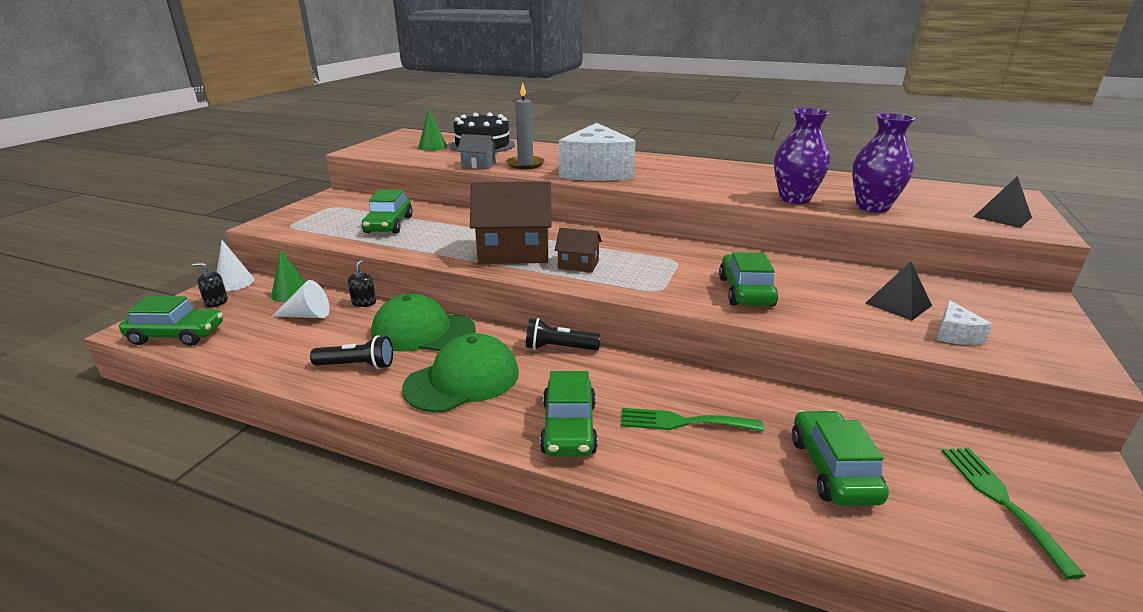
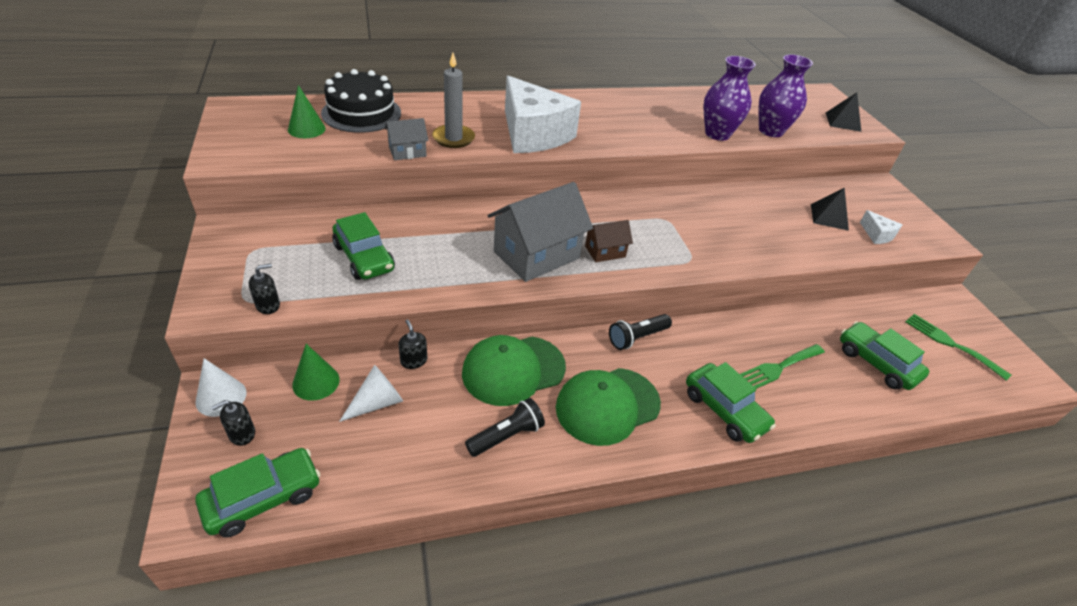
camera: 40 degrees left, 15 degrees up
green cap [402,333,519,413] -> green cap turned 135 degrees counterclockwise [556,368,661,446]
brown house [470,181,552,264] -> grey house [488,182,593,282]
green car [719,252,778,306] -> none
none -> black soap dispenser [249,264,280,314]

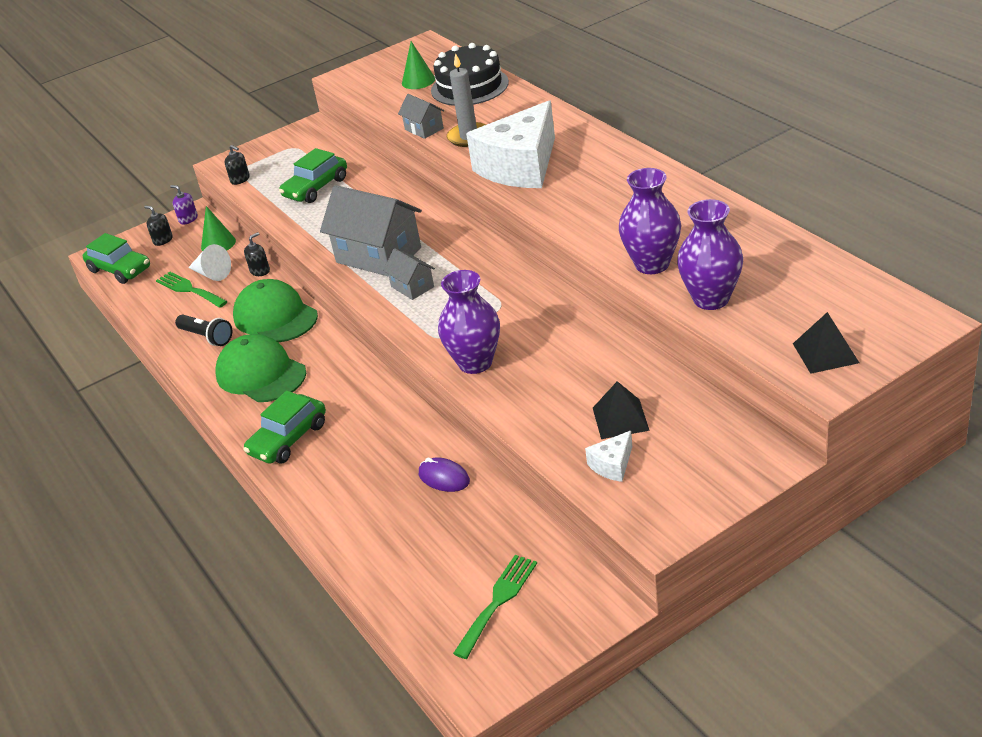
camera: 80 degrees right, 5 degrees down
white cone [195,358,247,417] -> purple soap dispenser [170,185,198,225]
brown house [585,220,633,262] -> grey house [383,248,435,300]
black flashlight [609,314,672,350] -> none
green fork [740,344,825,389] -> green fork moved to [156,271,228,308]
green car [840,321,930,390] -> none
none -> purple mouse [419,458,470,492]
none -> purple vase [438,270,500,374]

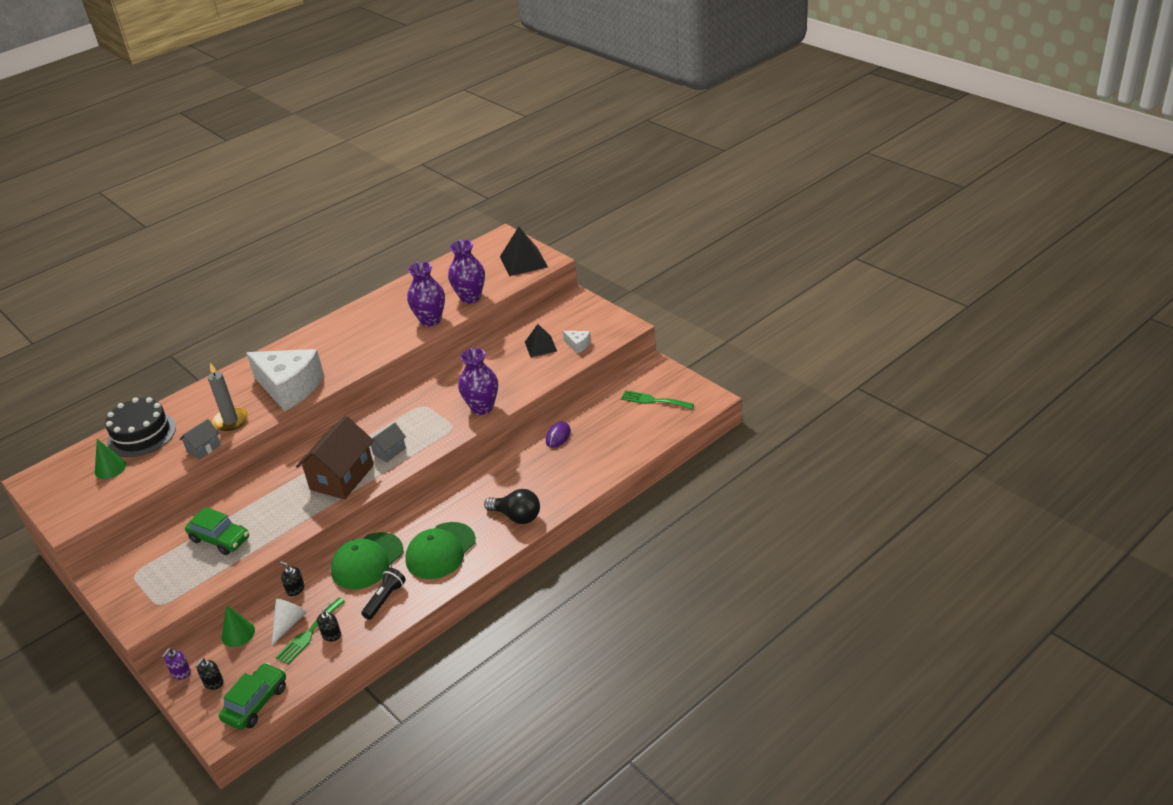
camera: 100 degrees left, 0 degrees up
black soap dispenser [224,145,250,185] -> black soap dispenser moved to [317,603,341,641]
green car [243,391,326,464] -> black light bulb [484,489,540,524]
grey house [320,185,422,277] -> brown house [296,416,374,499]
black pyramid [793,312,859,374] -> black pyramid [500,227,548,276], size x1.53

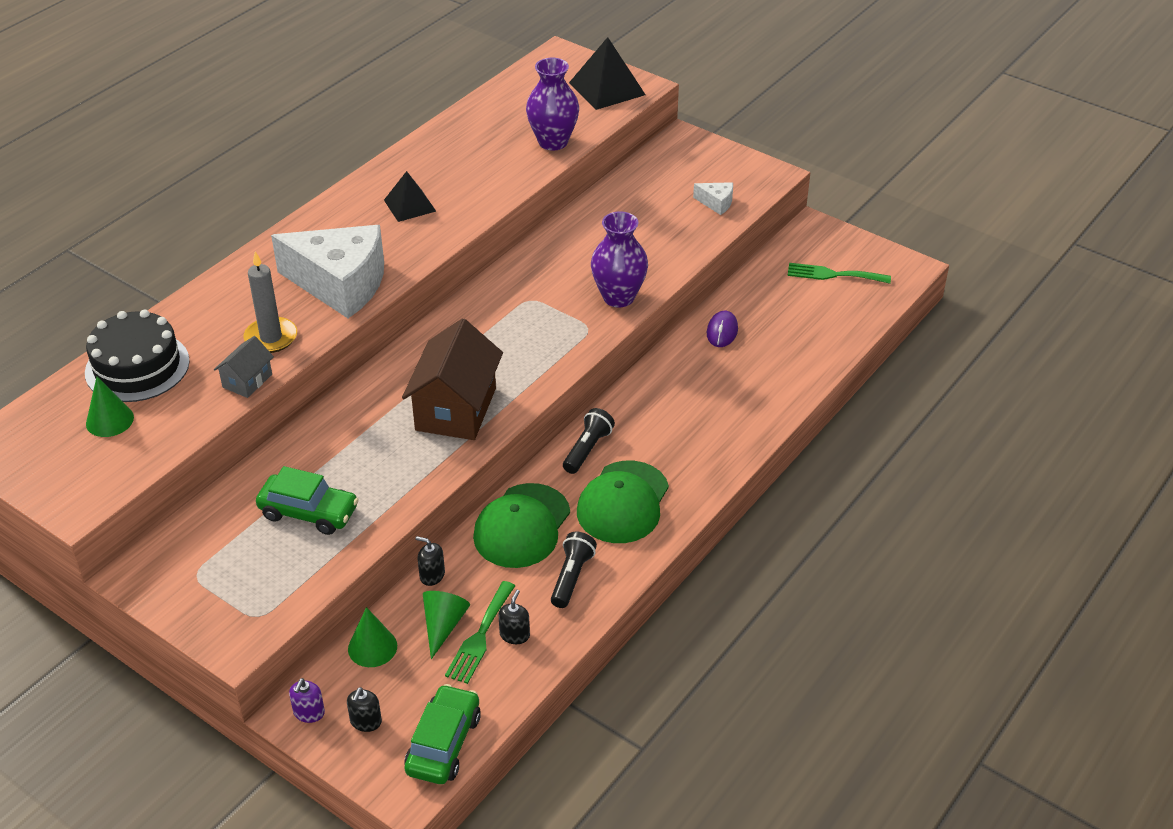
camera: 15 degrees left, 5 degrees up
white cone [272,599,307,645] -> green cone [423,591,470,659]
grey house [371,423,406,463] -> none
purple vase [407,262,445,326] -> none
black light bulb [484,489,540,524] -> none
black pyramid [525,324,557,357] -> black pyramid moved to [384,171,436,222]
none -> black flashlight [563,408,615,474]

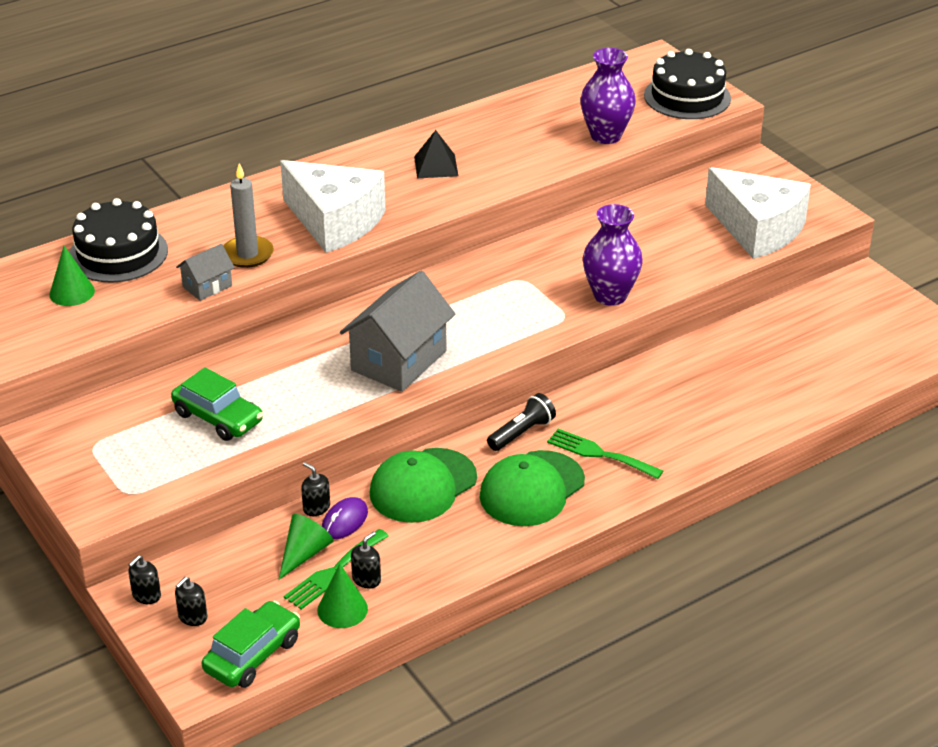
camera: 20 degrees right, 5 degrees down
purple soap dispenser [289,678,325,723] -> black soap dispenser [128,555,161,604]
green cone [348,607,397,667] -> green cone moved to [317,563,368,628]
brown house [402,318,503,440] -> grey house [340,271,455,392]
black flashlight [551,532,597,608] -> none
black pyramid [569,37,646,110] -> black cake [644,49,731,119]
white cheese [693,182,733,215] -> white cheese [705,167,811,259], size x2.46
purple mouse [707,311,738,347] -> purple mouse moved to [322,497,368,539]
green fork [787,263,891,284] -> green fork moved to [547,429,663,479]

